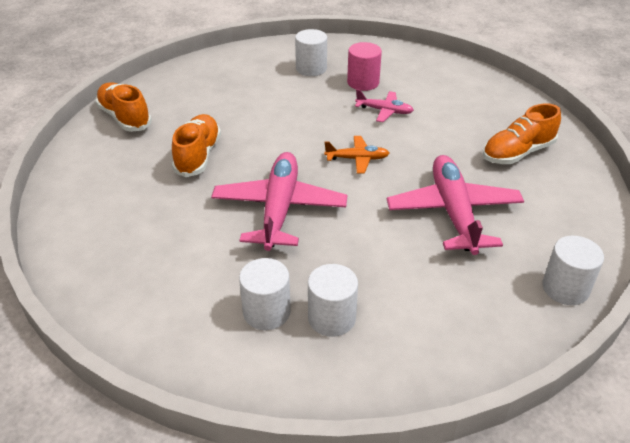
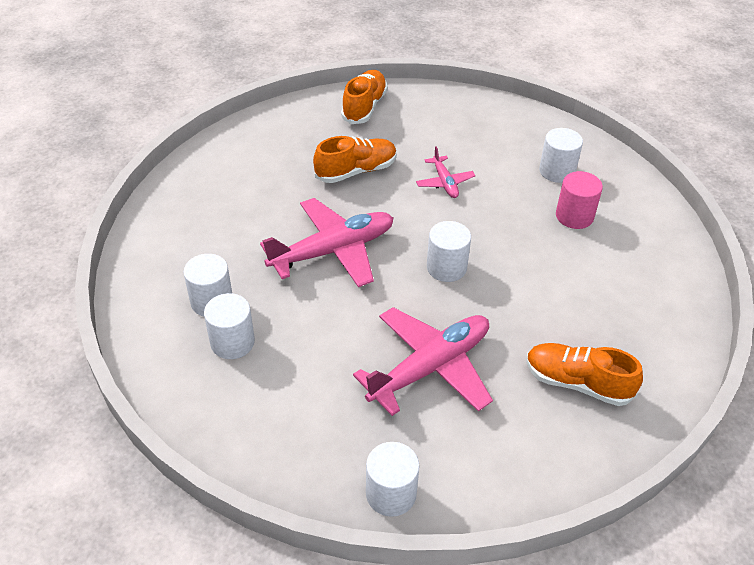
camera: 55 degrees right, 5 degrees up
orange plane [324,136,389,173] -> white cylinder [427,221,471,282]
pink plane [355,89,414,122] -> pink plane moved to [416,146,475,198]

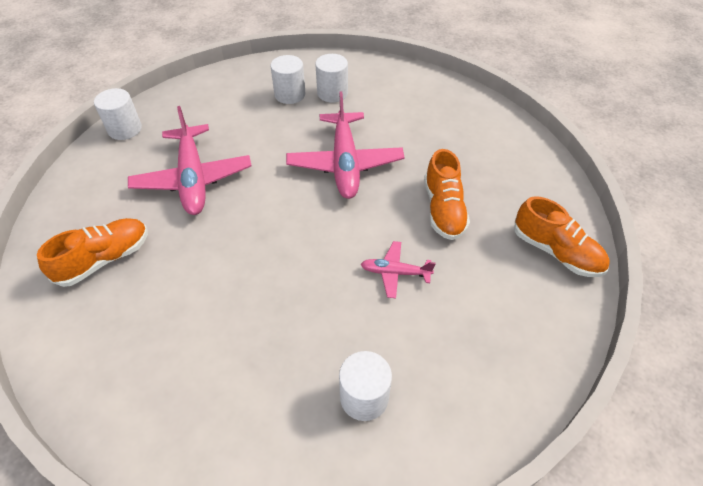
camera: 115 degrees right, 5 degrees up
white cylinder [427,221,471,282] -> none
pink cylinder [556,171,603,229] -> none

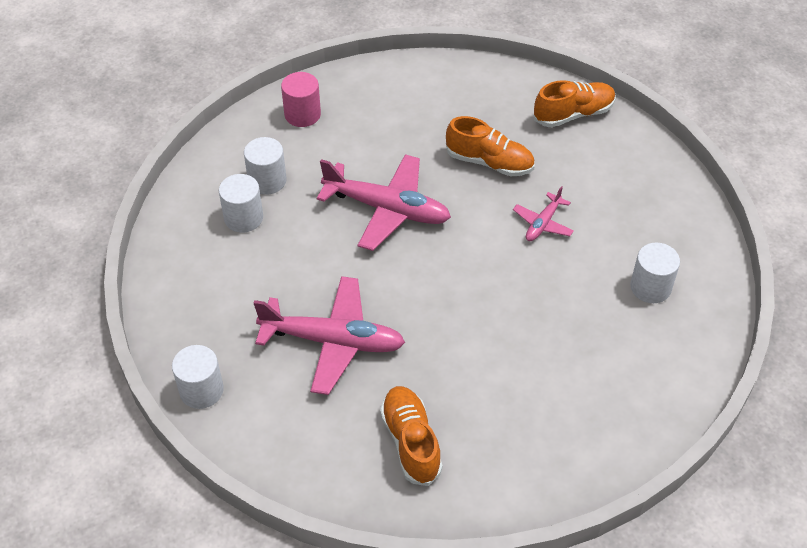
camera: 65 degrees left, 0 degrees up
none -> pink cylinder [281,72,321,127]

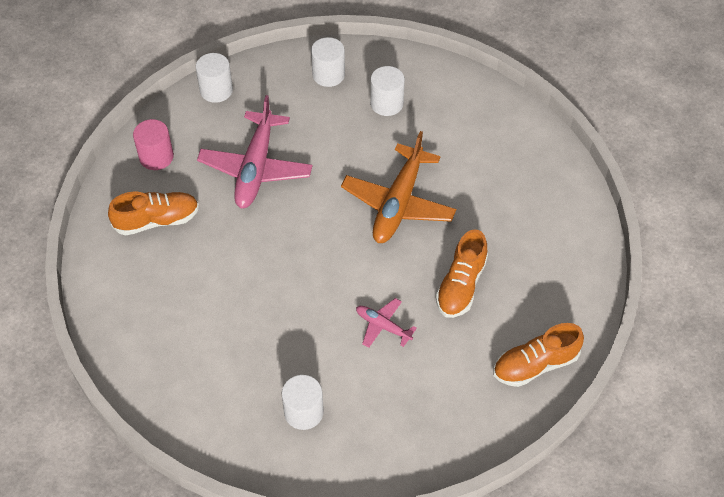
camera: 90 degrees right, 5 degrees up
white cylinder [244,137,287,195] -> white cylinder moved to [311,37,345,87]
pink cylinder [281,72,321,127] -> pink cylinder moved to [133,119,174,170]
pink plane [317,154,451,251] -> orange plane [341,131,456,243]
orange shoe [534,80,616,127] -> orange shoe turned 90 degrees clockwise [493,323,584,387]

